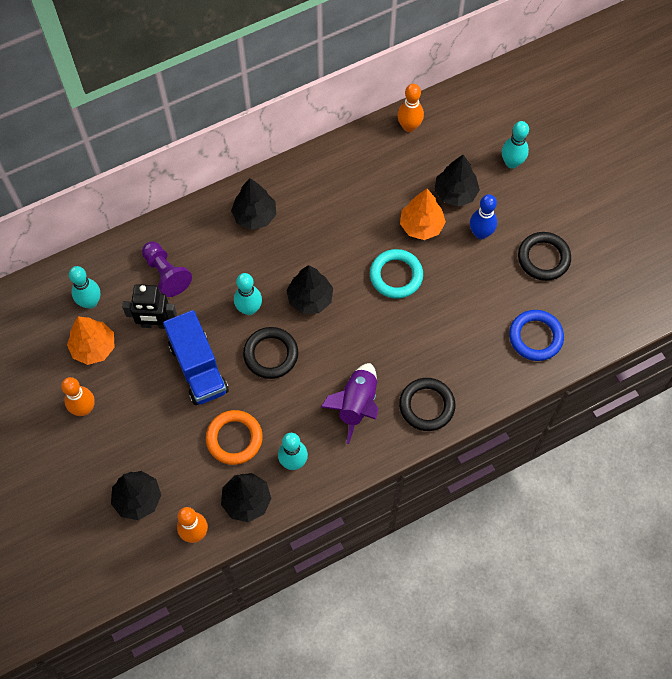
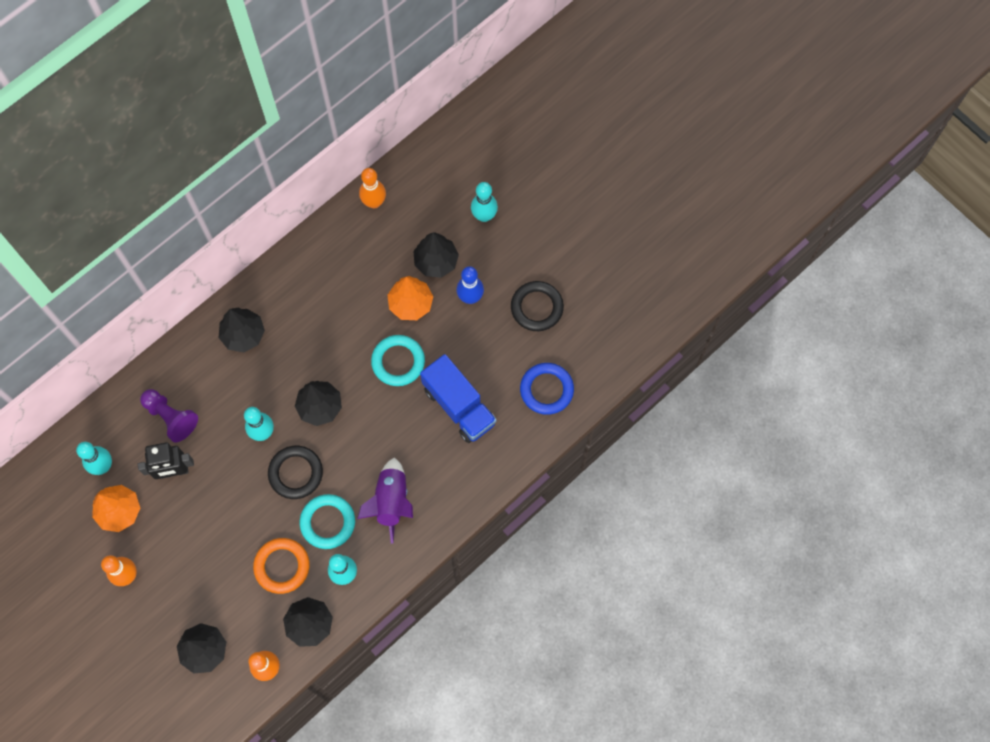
camera: 15 degrees left, 5 degrees up
blue truck [163,310,229,405] -> blue truck moved to [420,354,497,443]
black ring [399,378,455,431] -> none
none -> turquoise ring [300,494,355,549]

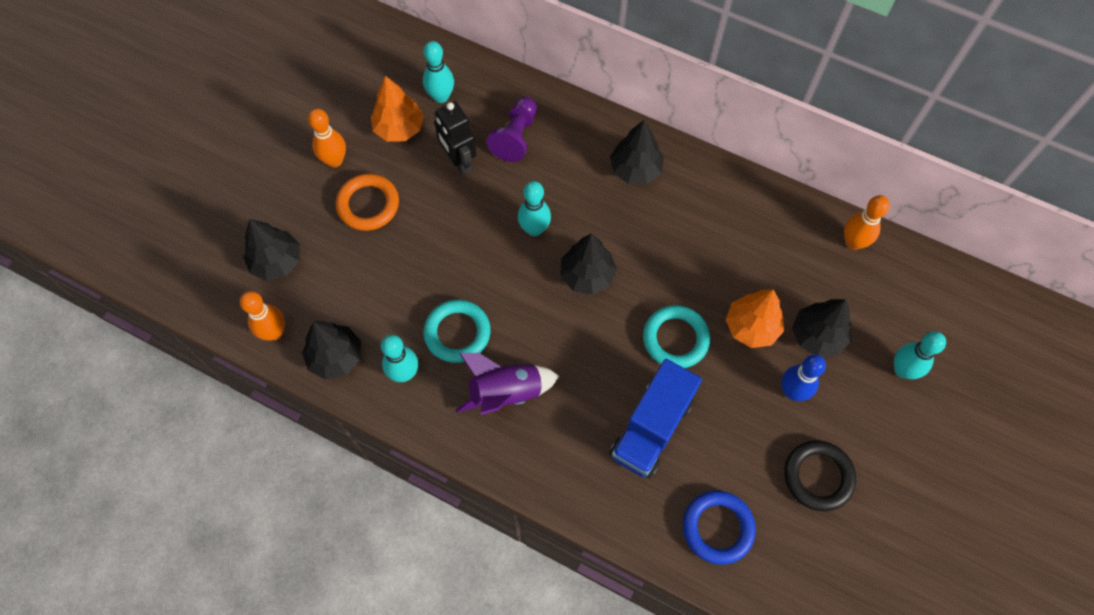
camera: 70 degrees right, 5 degrees down
orange ring [253,538,310,594] -> orange ring moved to [336,174,399,231]
black ring [268,446,323,499] -> none

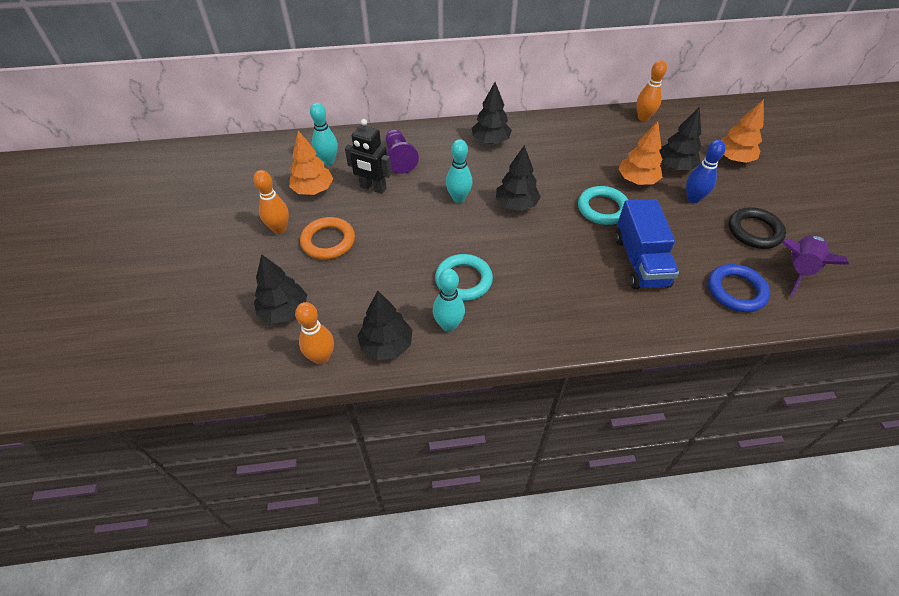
camera: 35 degrees left, 15 degrees down
purple rocket [456,353,559,415] -> purple rocket moved to [782,235,849,297]
turquoise bowling pin [894,331,946,379] -> orange tree [721,99,764,163]

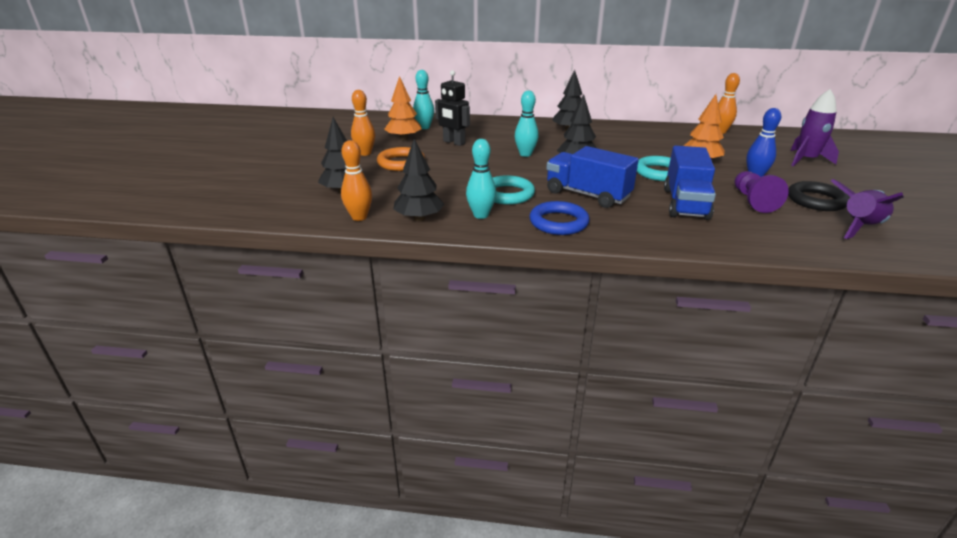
camera: 15 degrees right, 20 degrees down
purple pawn [386,129,419,174] -> purple pawn moved to [734,171,789,213]
black tree [659,107,701,170] -> none
blue ring [708,264,770,312] -> blue ring moved to [530,201,590,235]
orange tree [721,99,764,163] -> purple rocket [791,89,839,166]
none -> blue truck [546,146,639,208]

